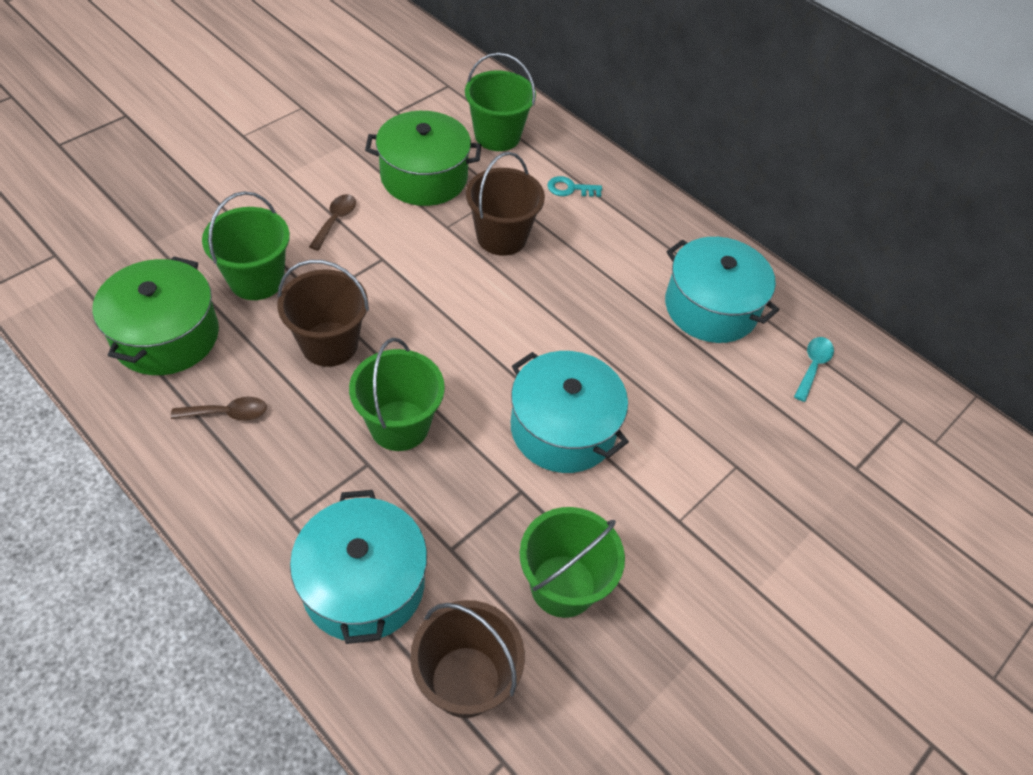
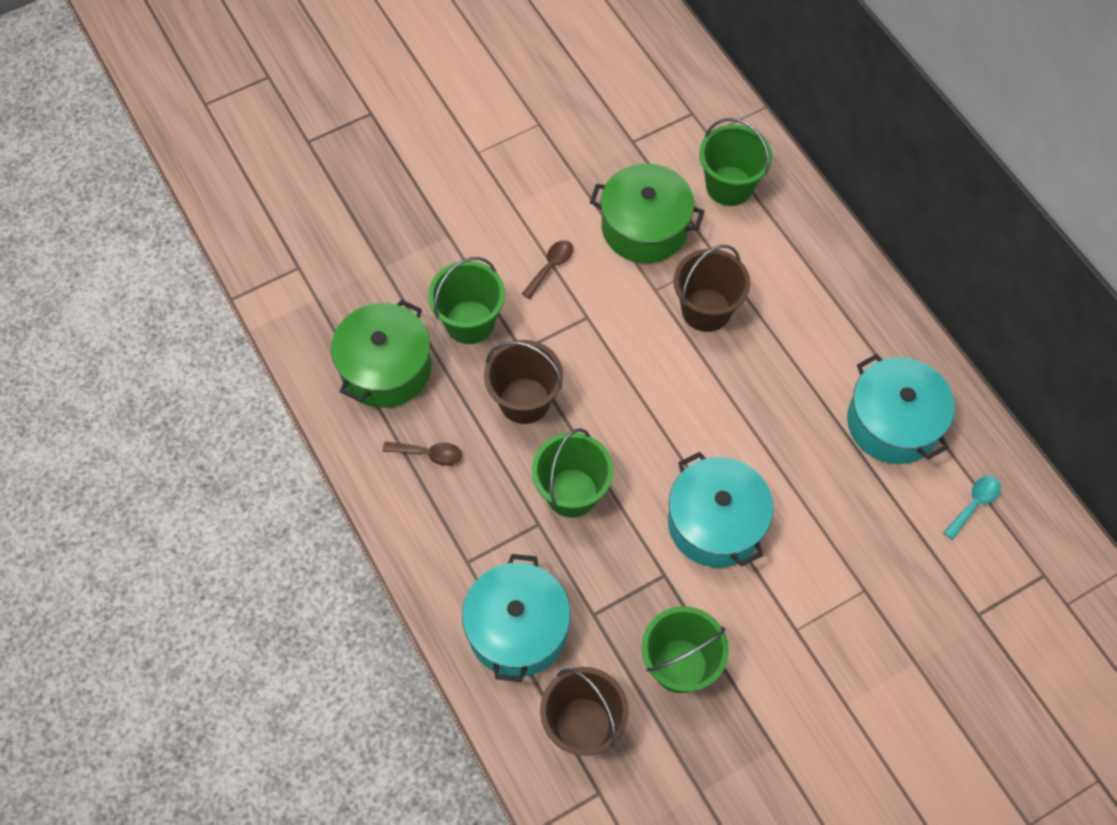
camera: 20 degrees right, 10 degrees up
turquoise key [547,176,602,197] -> none

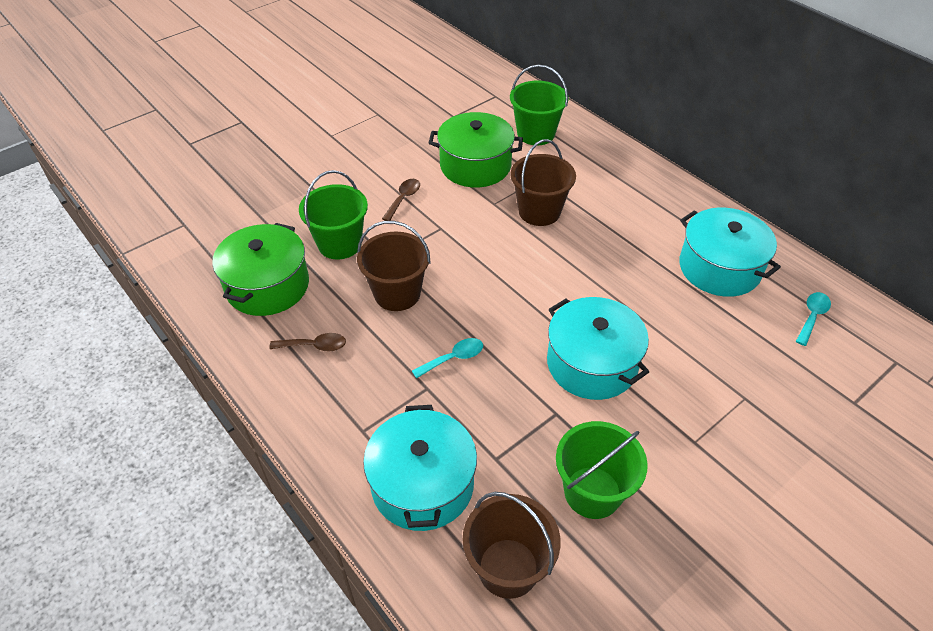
camera: 10 degrees left, 15 degrees down
green bucket [532,428,614,518] -> turquoise spoon [412,338,483,379]

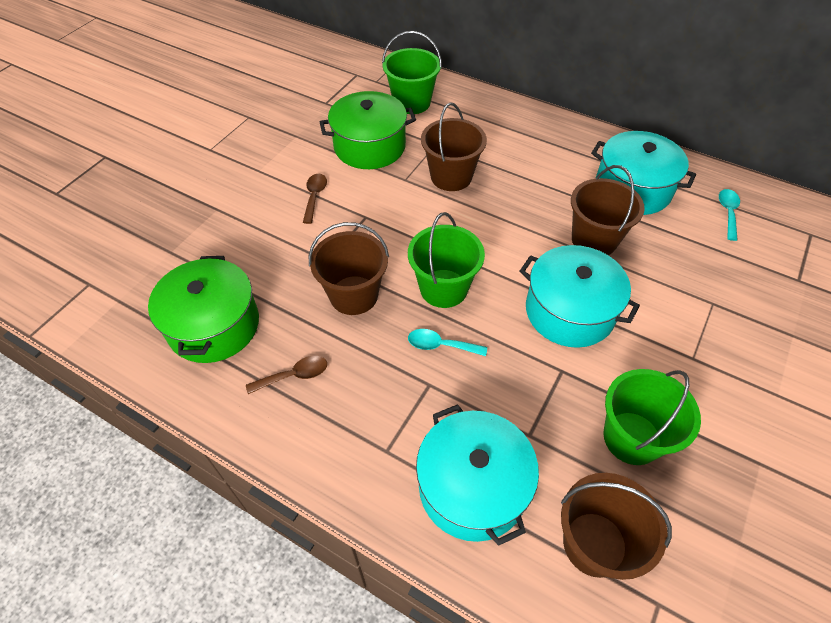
camera: 20 degrees left, 5 degrees up
green bucket [299,170,368,260] -> green bucket moved to [408,212,485,308]
turquoise spoon [412,338,483,379] -> turquoise spoon turned 120 degrees counterclockwise [408,329,487,356]
none -> brown bucket [571,165,645,255]

